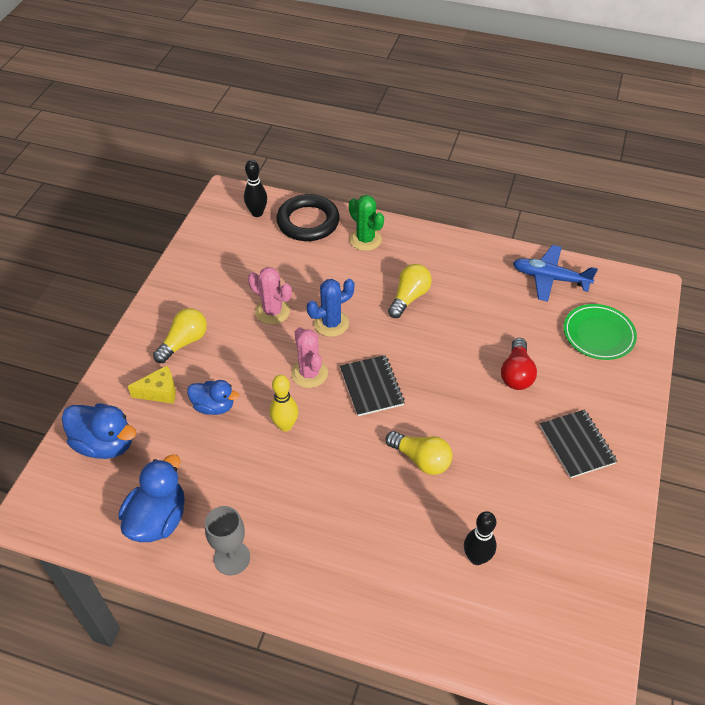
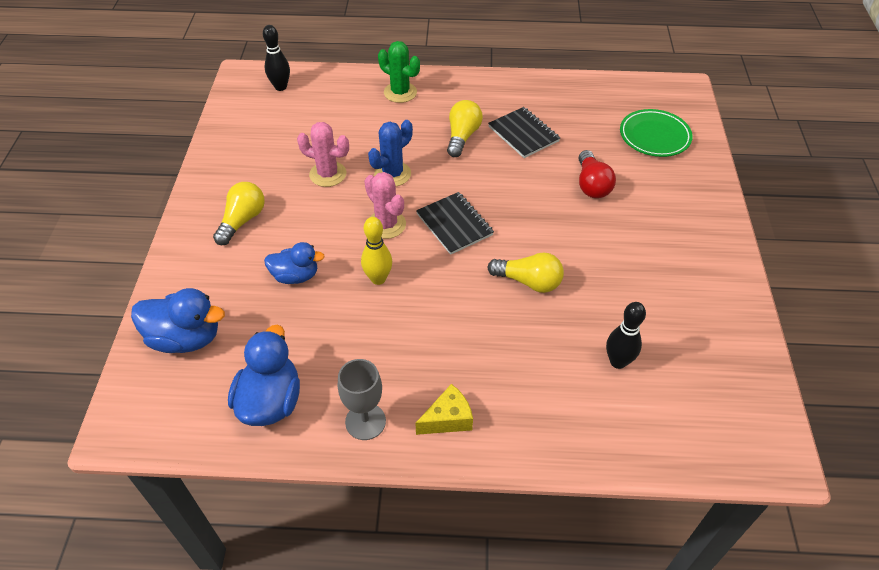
camera: 15 degrees left, 0 degrees up
yellow cheese [128,365,176,404] -> yellow cheese moved to [415,384,473,435]
black ring [276,194,340,241] -> none
blue plane [513,245,598,302] -> none
black notebook [540,410,617,478] -> black notebook moved to [488,107,560,158]

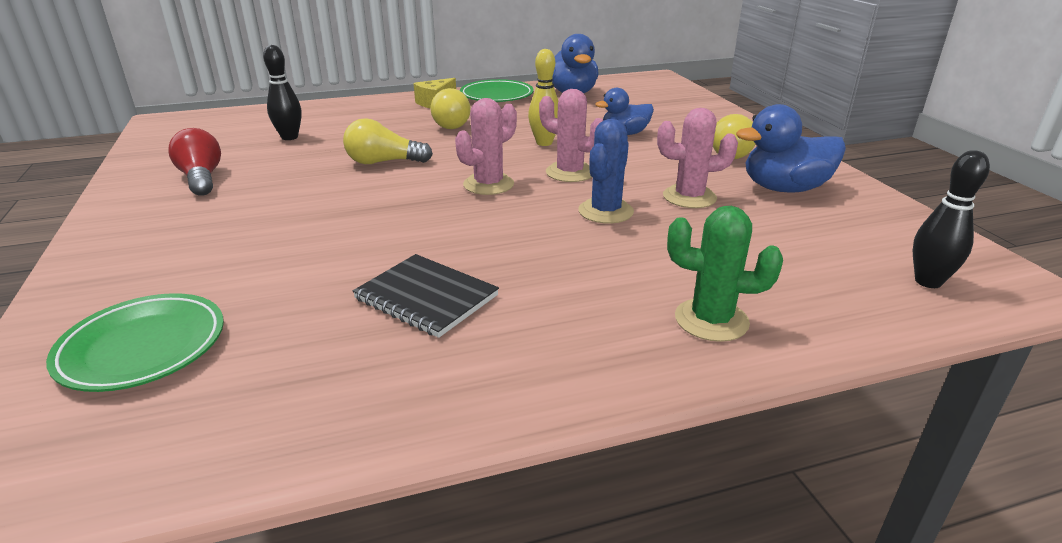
camera: 160 degrees right, 20 degrees down
blue duck [131,288,225,353] -> blue duck moved to [736,104,846,193]
grey goblet [338,359,386,440] -> green plate [460,79,534,102]
black notebook [416,192,494,255] -> pink cactus [455,98,517,195]
yellow light bulb [447,100,483,157] -> yellow light bulb moved to [431,88,471,129]
red light bulb [579,150,616,198] -> red light bulb moved to [168,128,221,196]

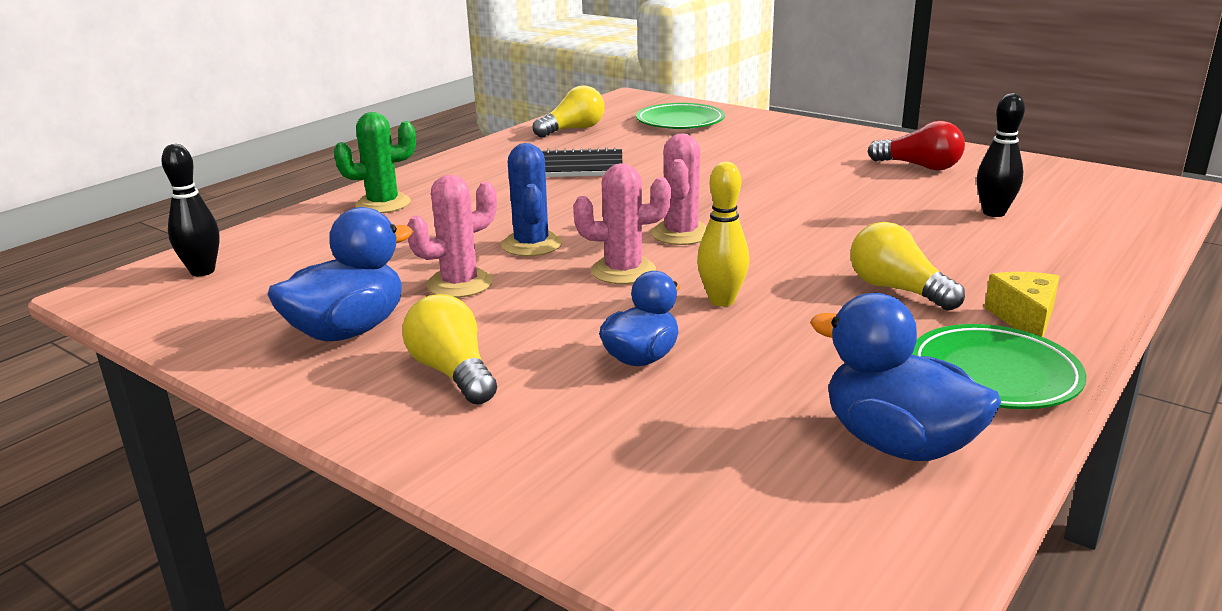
camera: 145 degrees right, 5 degrees down
yellow light bulb [343,118,433,164] -> yellow light bulb moved to [533,85,604,137]

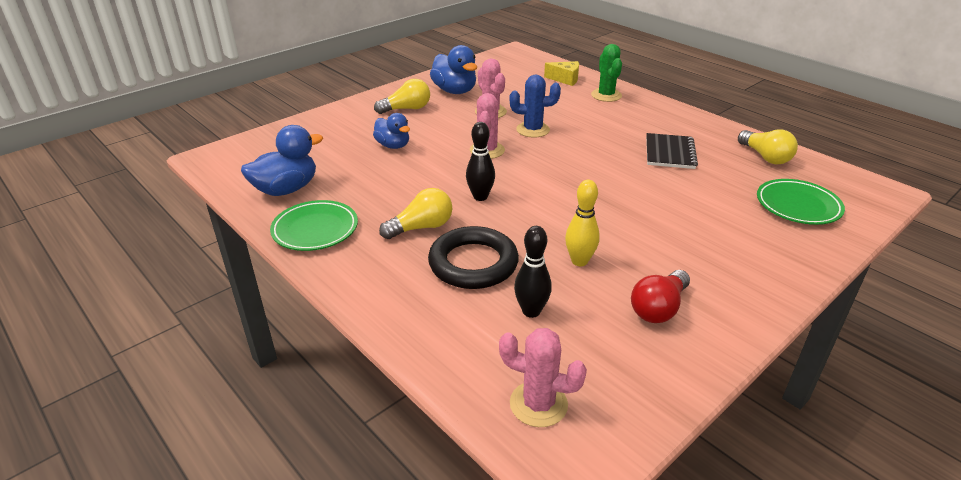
camera: 100 degrees right, 10 degrees up
black bowling pin [161,144,220,276] -> black bowling pin moved to [466,122,495,201]
pink cactus [651,133,707,245] -> pink cactus moved to [499,328,587,427]
yellow bowling pin [697,162,749,307] -> yellow bowling pin moved to [565,180,600,266]
yellow cheese [984,272,1060,337] -> yellow cheese moved to [544,61,579,86]
none -> black ring [428,226,519,289]

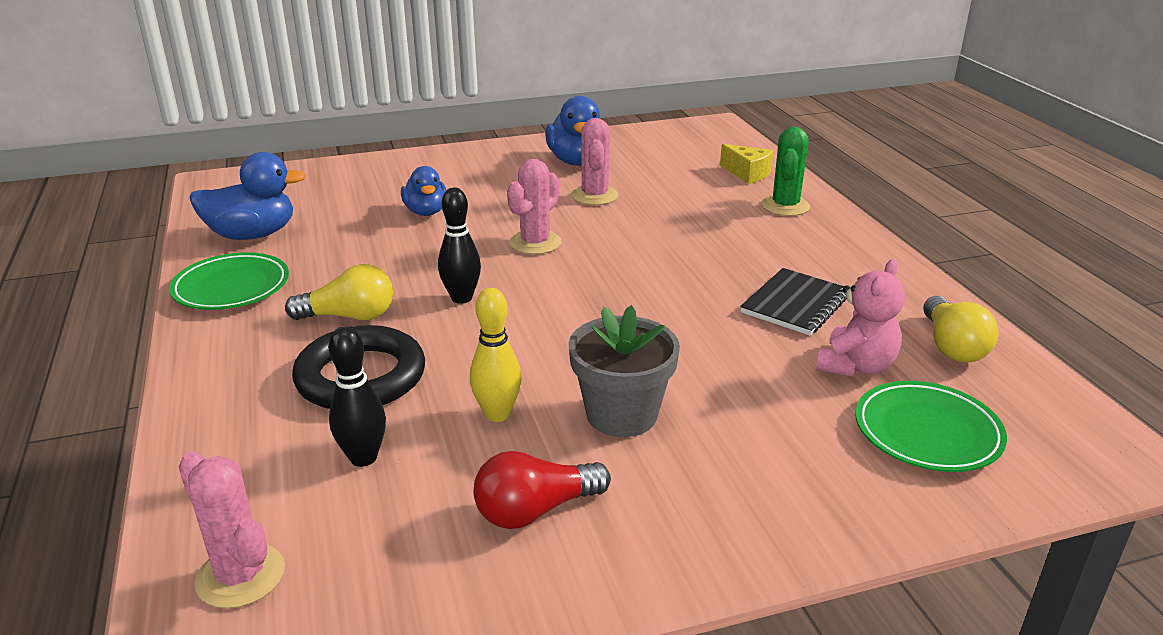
camera: 25 degrees right, 5 degrees down
yellow light bulb [374,79,430,114] -> none
blue cactus [510,75,561,138] -> none
none -> grey flower pot [568,305,680,437]
none -> pink teddy bear [816,259,905,377]

